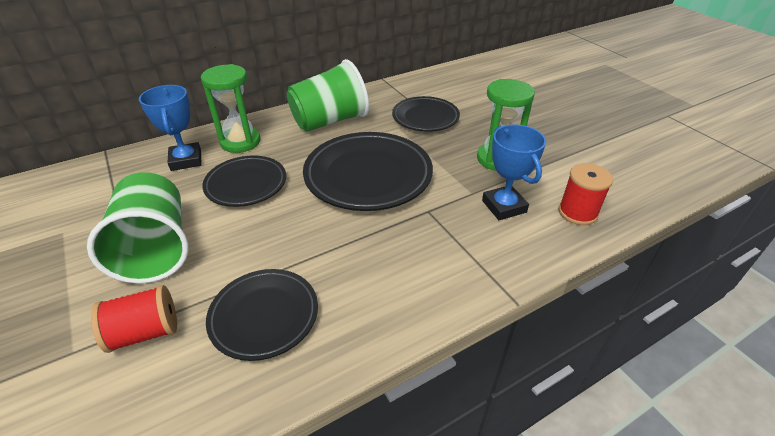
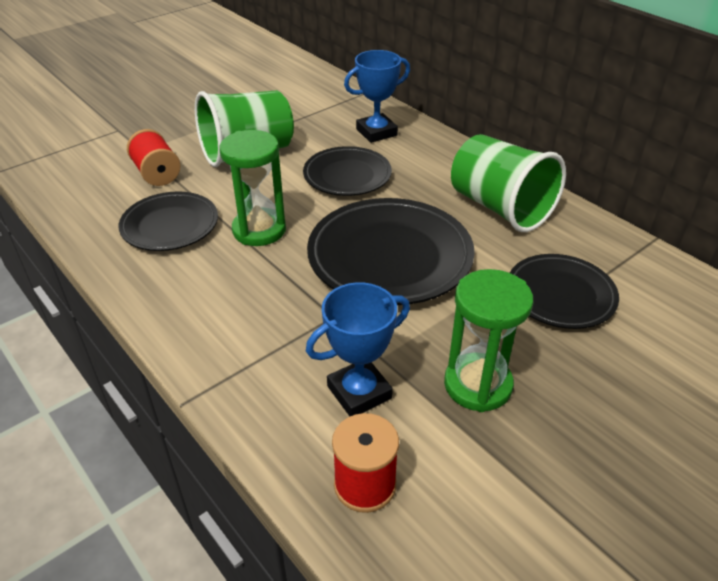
camera: 80 degrees right, 0 degrees up
green hourglass [201,64,260,153] -> green hourglass moved to [219,130,286,246]

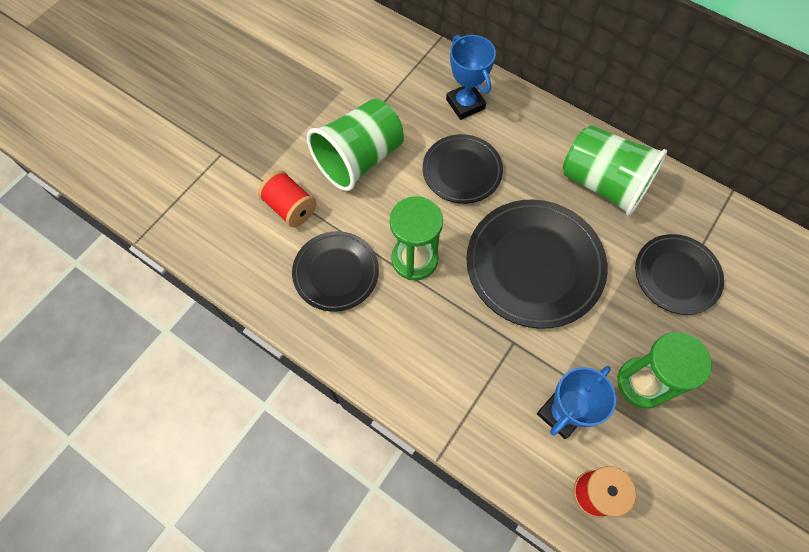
camera: 15 degrees left, 25 degrees up
blue trophy [344,50,410,143] -> blue trophy turned 75 degrees counterclockwise [446,35,496,120]

